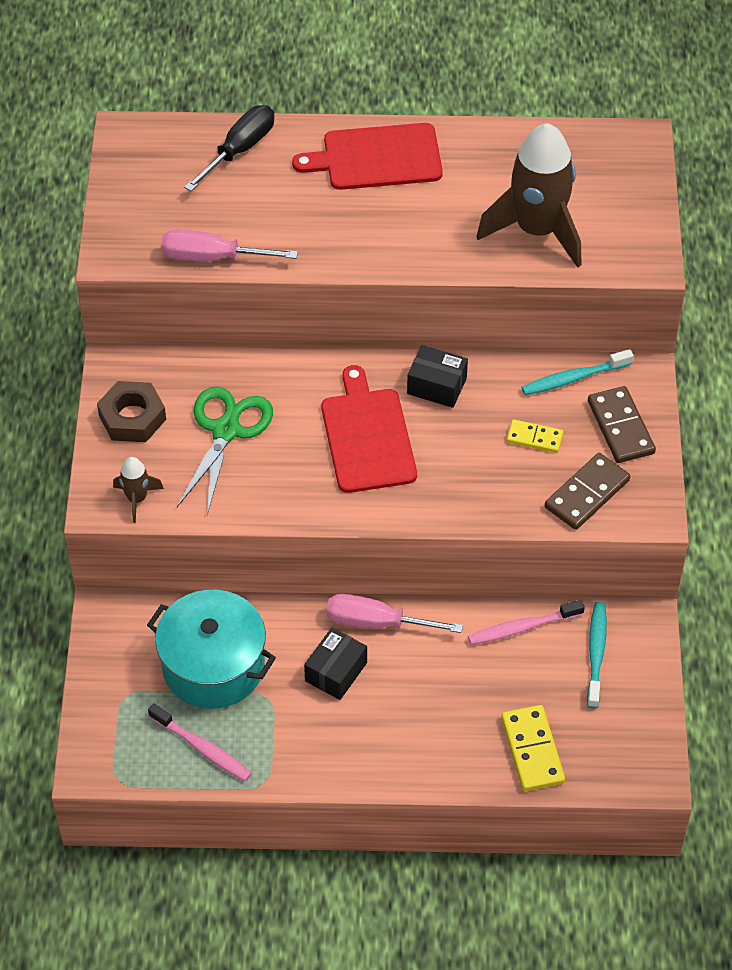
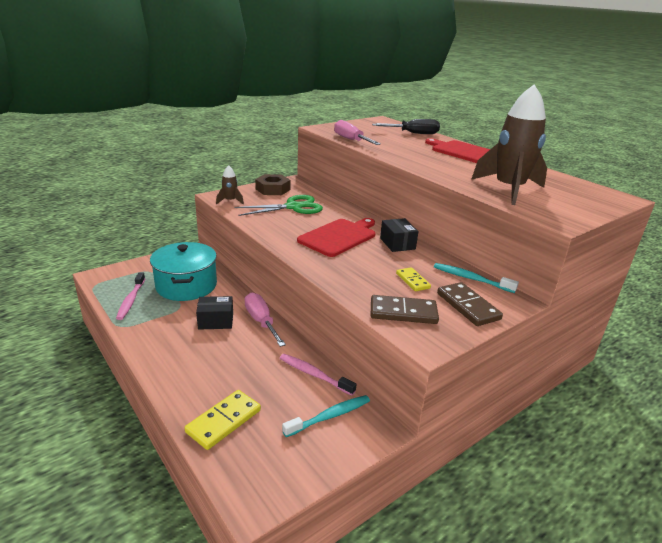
camera: 50 degrees right, 25 degrees down
brown domino [588,386,656,463] -> brown domino turned 60 degrees counterclockwise [437,282,503,326]

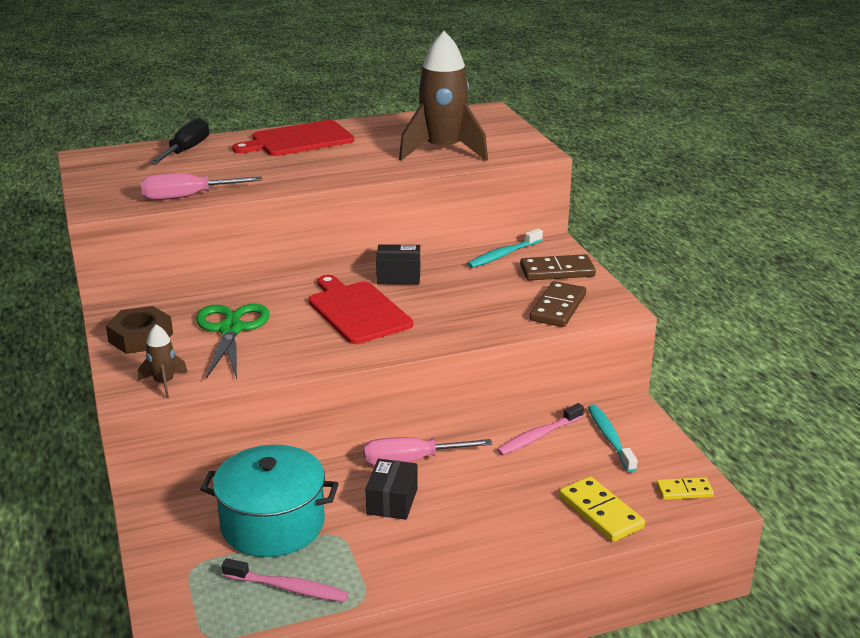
camera: 70 degrees left, 0 degrees up
yellow domino [396,267,431,291] -> yellow domino moved to [656,477,714,500]

